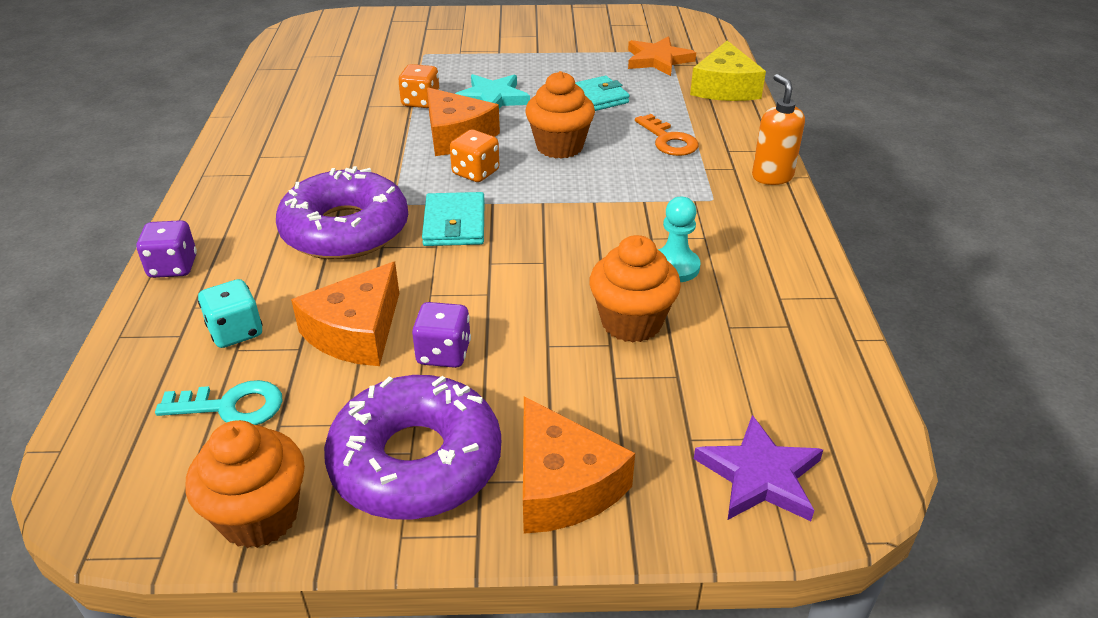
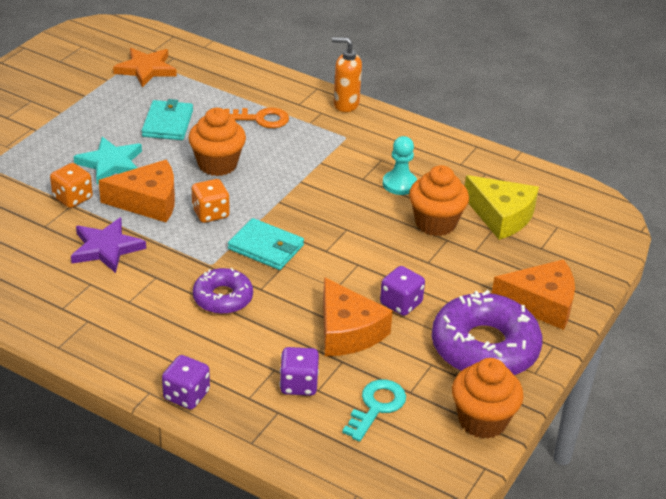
camera: 60 degrees left, 0 degrees up
turquoise dice [198,279,262,348] -> purple dice [279,347,319,396]
purple donut [276,166,408,260] -> purple donut [193,268,253,314], size x0.57
yellow cheese [690,40,766,101] -> yellow cheese moved to [465,175,539,240]
purple star [694,415,823,521] -> purple star moved to [71,218,146,273]

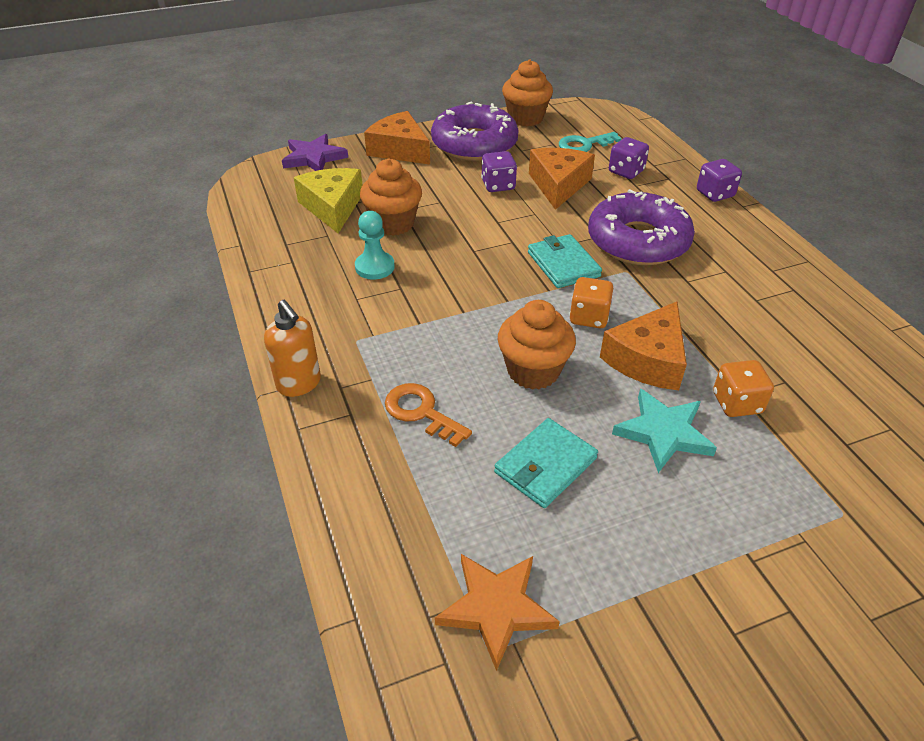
camera: 140 degrees left, 5 degrees up
purple star [71,218,146,273] -> purple star moved to [282,134,348,171]
orange cheese [99,160,175,222] -> orange cheese turned 90 degrees counterclockwise [600,302,687,390]
purple donut [193,268,253,314] -> purple donut [588,189,695,265], size x1.77

